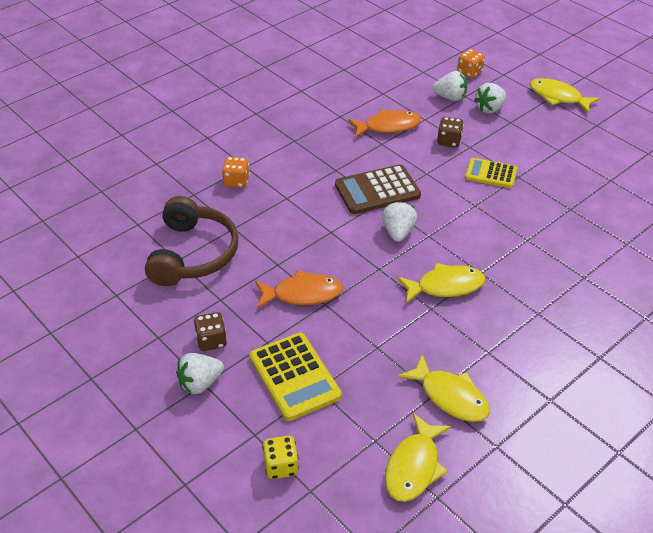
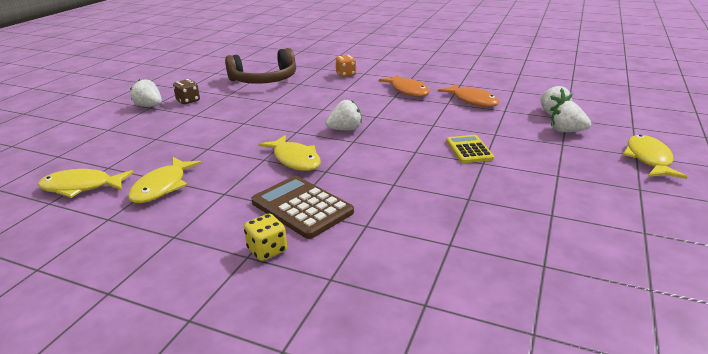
camera: 65 degrees right, 15 degrees down
yellow calculator [249,332,342,421] -> none
orange fish [255,270,343,308] -> orange fish moved to [379,75,430,97]
yellow dice [262,436,299,479] -> yellow dice moved to [244,214,287,261]
brown calculator [335,164,421,214] -> brown calculator moved to [251,176,354,239]
brown dice [437,117,464,147] -> none
orange dice [457,49,485,78] -> none

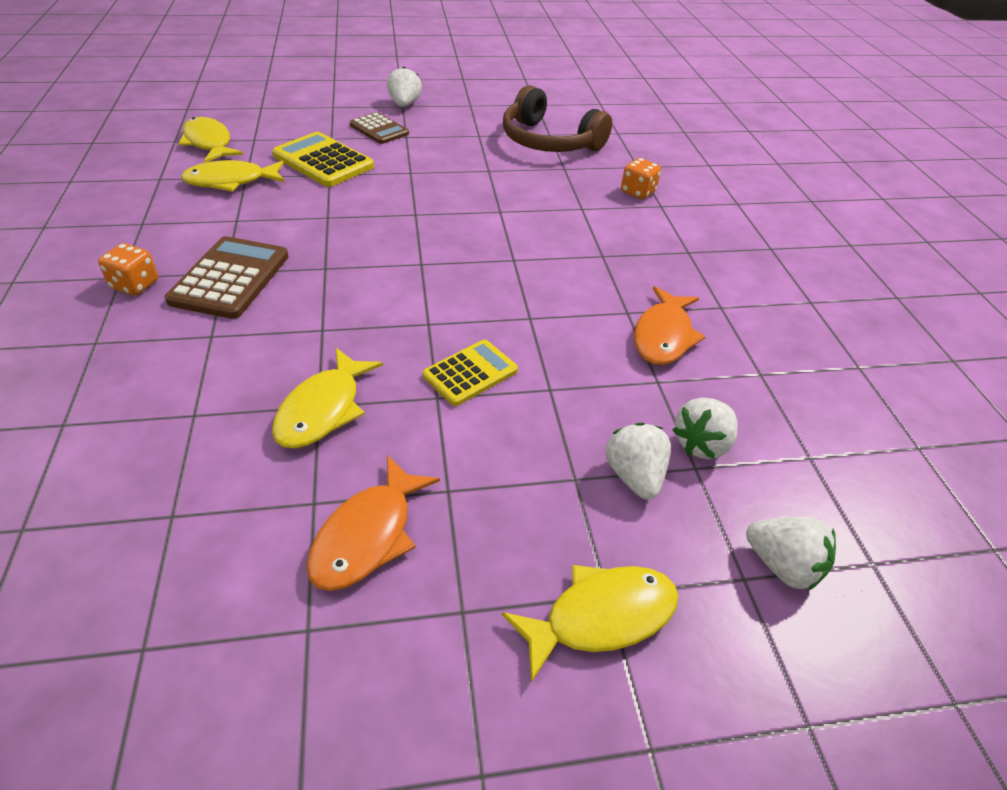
camera: 55 degrees right, 15 degrees up
brown dice [173,79,200,104] -> none
yellow dice [244,214,287,261] -> orange dice [98,243,158,295]
yellow fish [259,135,321,171] -> yellow fish moved to [272,348,383,449]
white strawberry [325,100,362,130] -> white strawberry moved to [746,517,836,591]
orange fish [379,75,430,97] -> orange fish moved to [306,455,440,591]
none -> yellow calculator [272,132,374,187]
none -> brown calculator [350,112,409,144]

